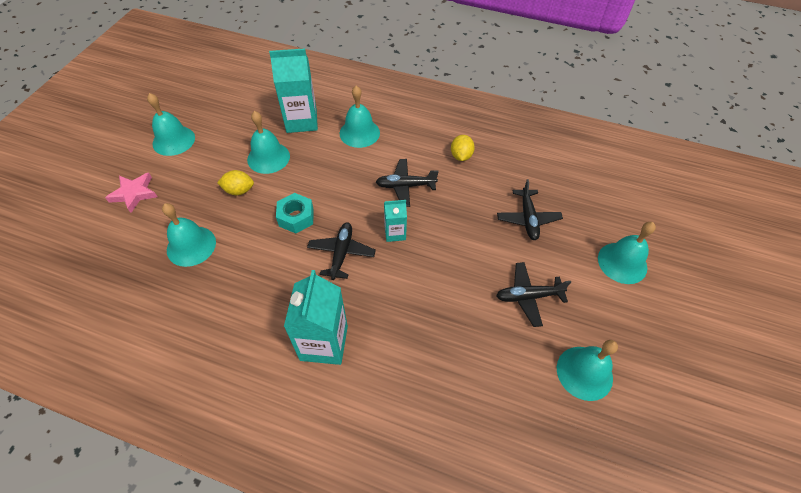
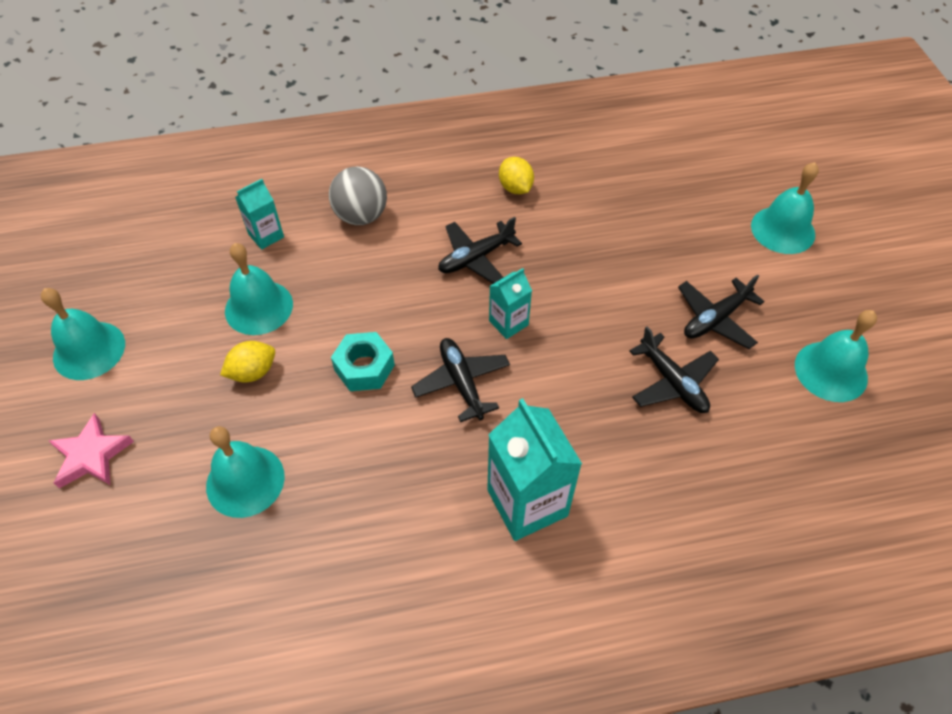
camera: 30 degrees left, 0 degrees up
turquoise carton [269,48,318,133] -> turquoise carton [235,179,284,250], size x0.54
turquoise bell [339,86,380,148] -> grey ball [329,166,387,225]
black plane [497,179,563,240] -> black plane moved to [629,326,719,413]

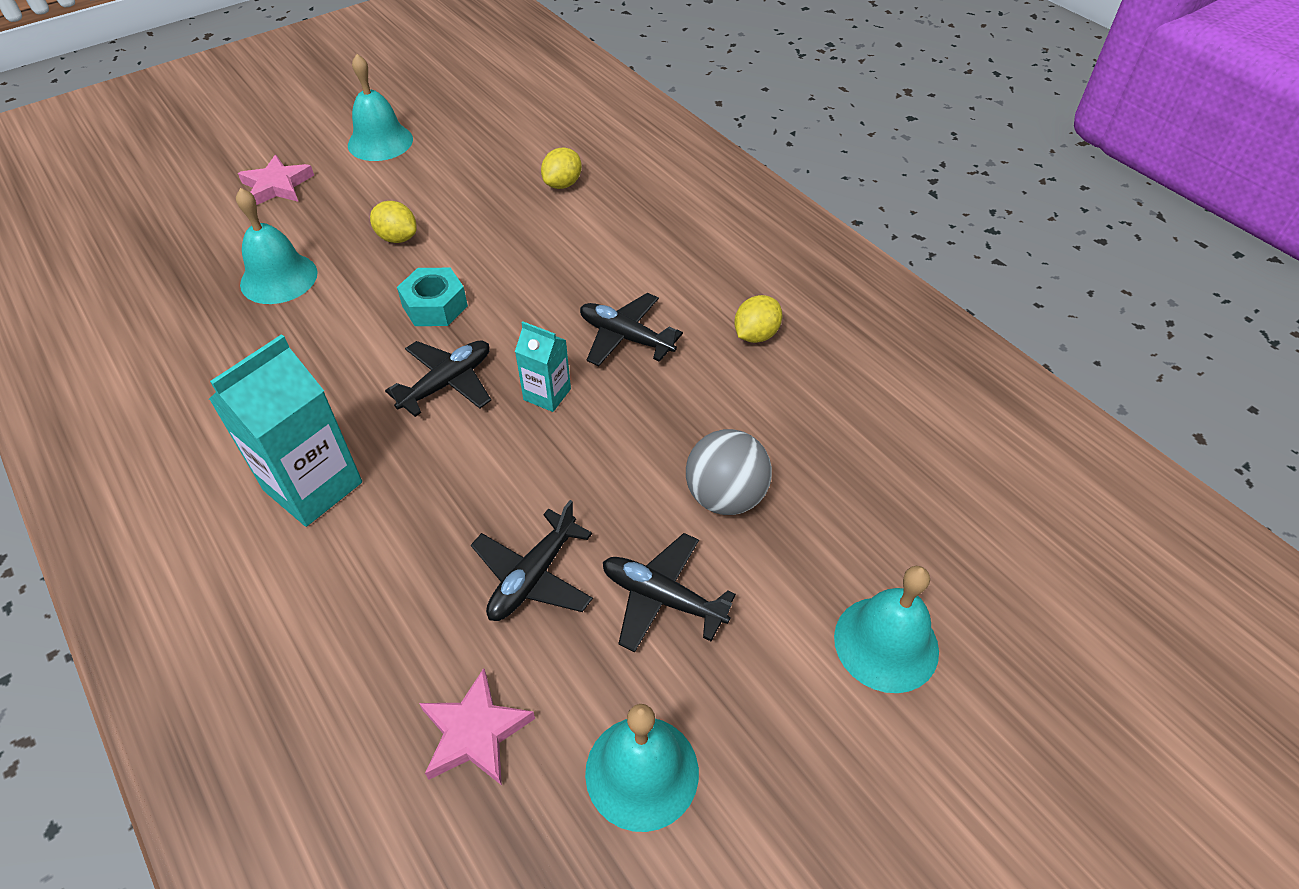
camera: 65 degrees right, 5 degrees down
turquoise bell [225,243,293,335] -> none
turquoise carton [235,179,284,250] -> yellow lemon [541,147,582,189]
grey ball [329,166,387,225] -> grey ball moved to [686,429,772,515]
none -> pink star [419,668,535,785]

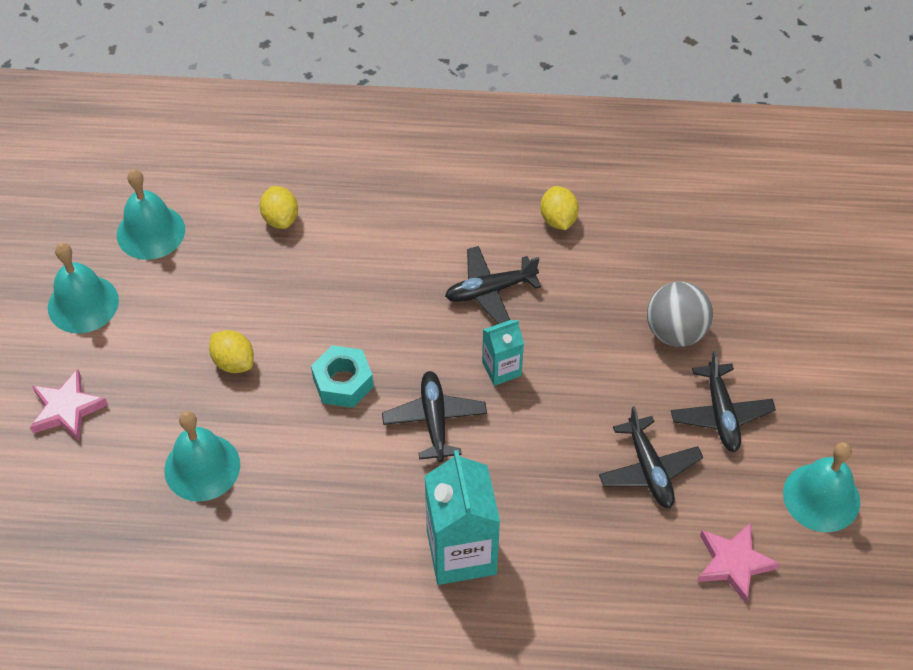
camera: 50 degrees left, 5 degrees up
yellow lemon [370,201,417,243] -> yellow lemon turned 60 degrees clockwise [209,330,254,373]
black plane [603,533,736,652] -> black plane turned 75 degrees counterclockwise [671,350,776,452]
turquoise bell [834,566,939,693] -> turquoise bell moved to [117,169,185,260]

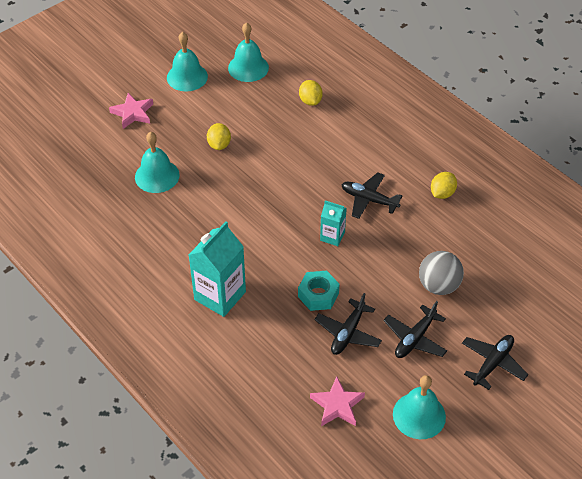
camera: 45 degrees right, 5 degrees down
yellow lemon [260,186,298,229] -> yellow lemon turned 45 degrees counterclockwise [299,80,323,106]
turquoise nut [311,345,374,408] -> turquoise nut moved to [298,271,340,311]
black plane [382,371,487,462] -> black plane moved to [462,335,528,390]

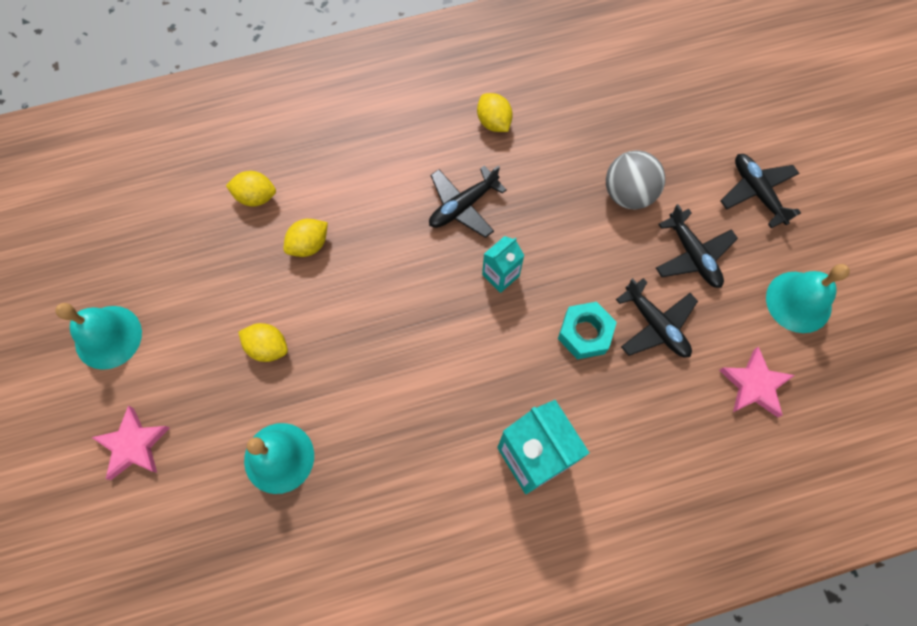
camera: 65 degrees left, 20 degrees up
turquoise bell [228,22,269,82] -> none
none -> yellow lemon [283,219,328,257]

